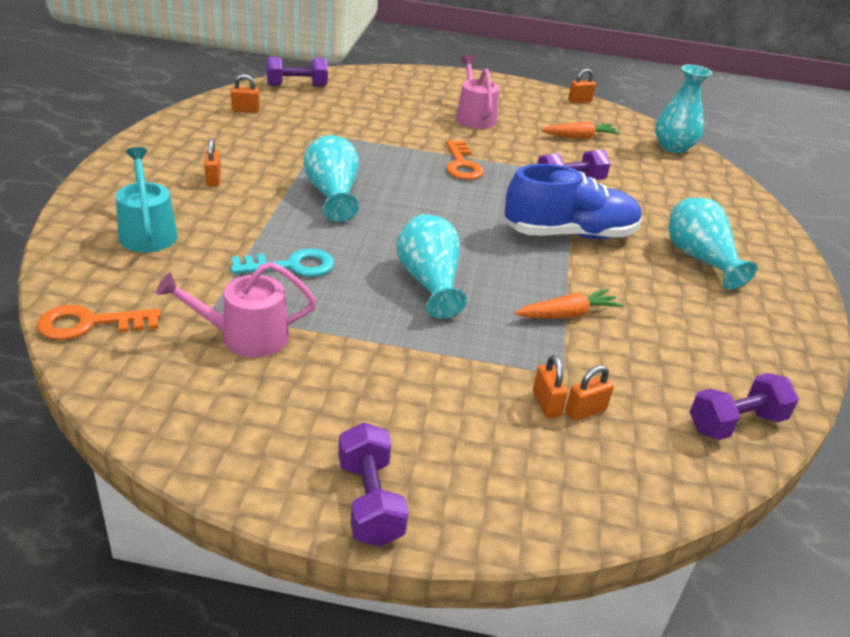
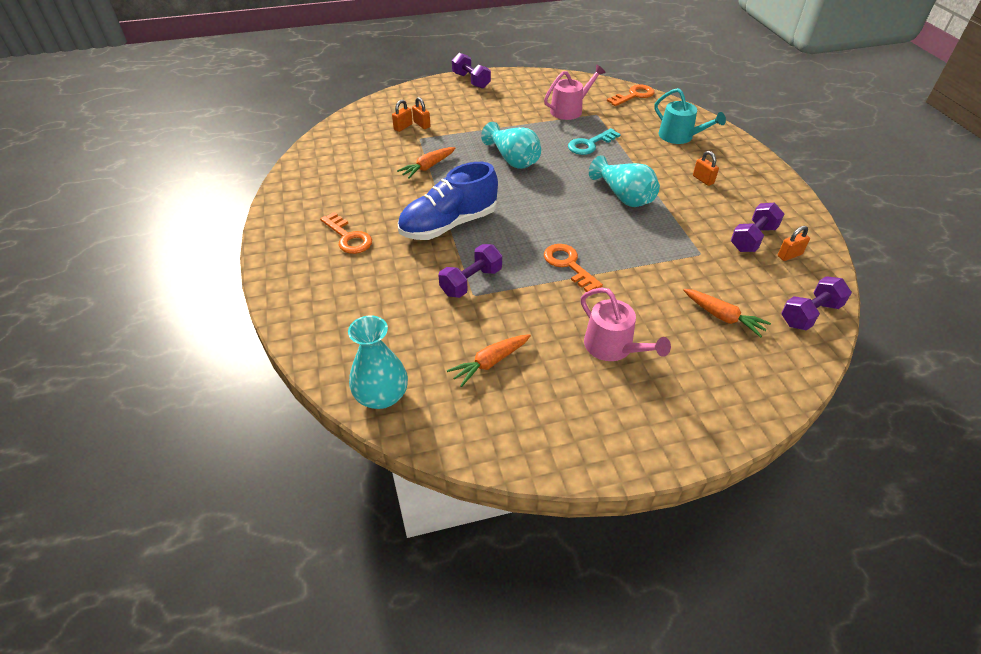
camera: 160 degrees right, 10 degrees up
orange padlock [568,69,596,103] -> none
turquoise vase [669,198,757,290] -> orange key [320,212,372,254]
purple dumbbell [690,373,799,440] -> purple dumbbell moved to [731,203,784,252]
none -> orange carrot [683,289,771,337]

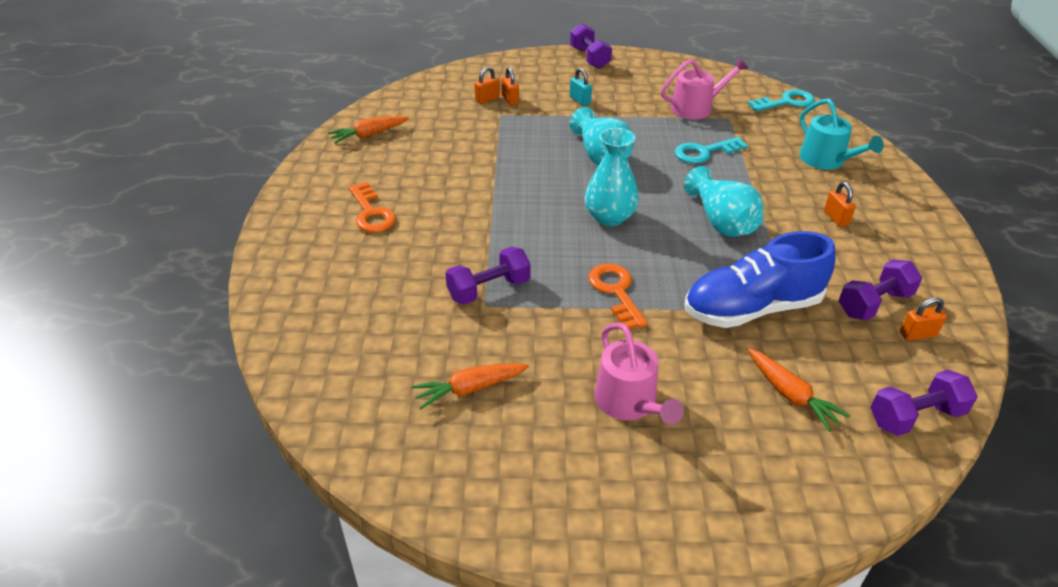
camera: 15 degrees right, 5 degrees down
turquoise vase [348,316,408,409] -> turquoise vase moved to [585,128,639,226]
orange carrot [397,147,455,179] -> orange carrot moved to [328,116,409,144]
blue shoe [398,162,498,240] -> blue shoe moved to [685,231,836,328]
orange key [607,85,654,106] -> turquoise key [748,89,815,112]
none -> turquoise padlock [570,68,592,106]

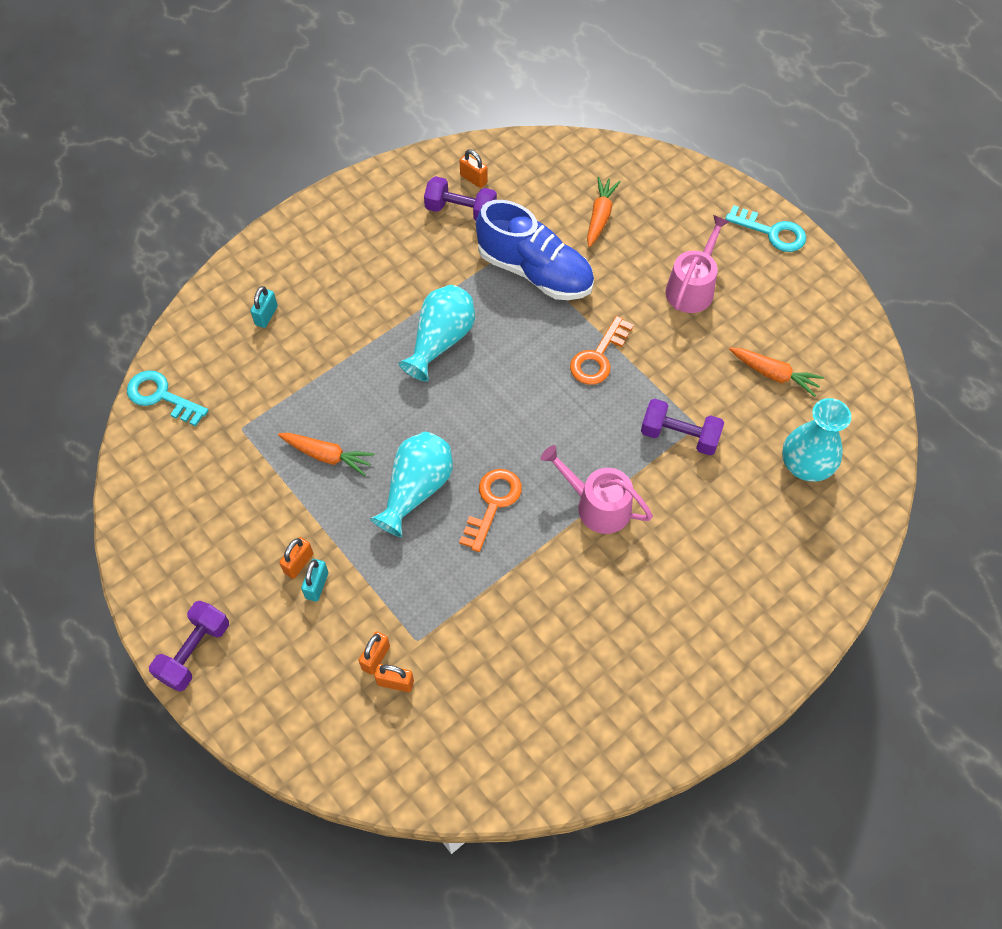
camera: 130 degrees left, 20 degrees up
orange carrot [328,116,409,144] -> orange carrot moved to [278,433,375,476]
orange key [349,182,396,232] -> orange key moved to [459,469,522,552]
turquoise vase [585,128,639,226] -> turquoise vase moved to [782,398,851,482]
pink watering can [661,57,748,119] -> pink watering can moved to [541,445,653,534]
turquoise key [675,137,748,164] -> turquoise key moved to [725,205,806,252]
turquoise watering can [799,99,884,170] -> turquoise padlock [250,286,278,328]
orange padlock [824,182,856,227] -> orange padlock moved to [279,537,313,579]
purple dumbbell [870,370,978,436] -> none

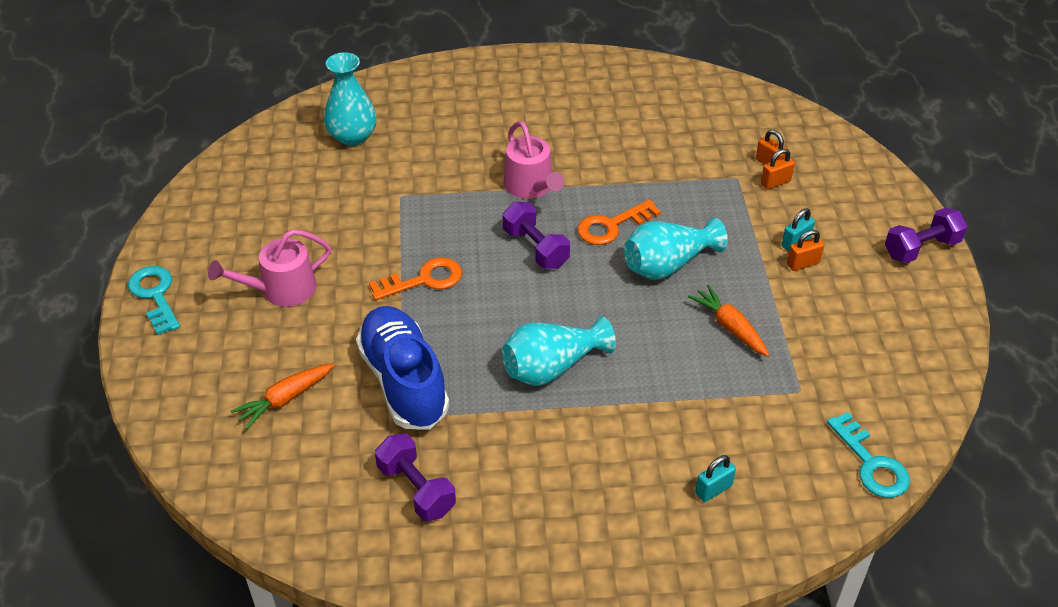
camera: 145 degrees left, 15 degrees down
orange padlock [460,150,488,188] -> none
purple dumbbell [641,399,724,455] -> purple dumbbell moved to [503,202,570,269]
orange carrot [729,347,824,397] -> none

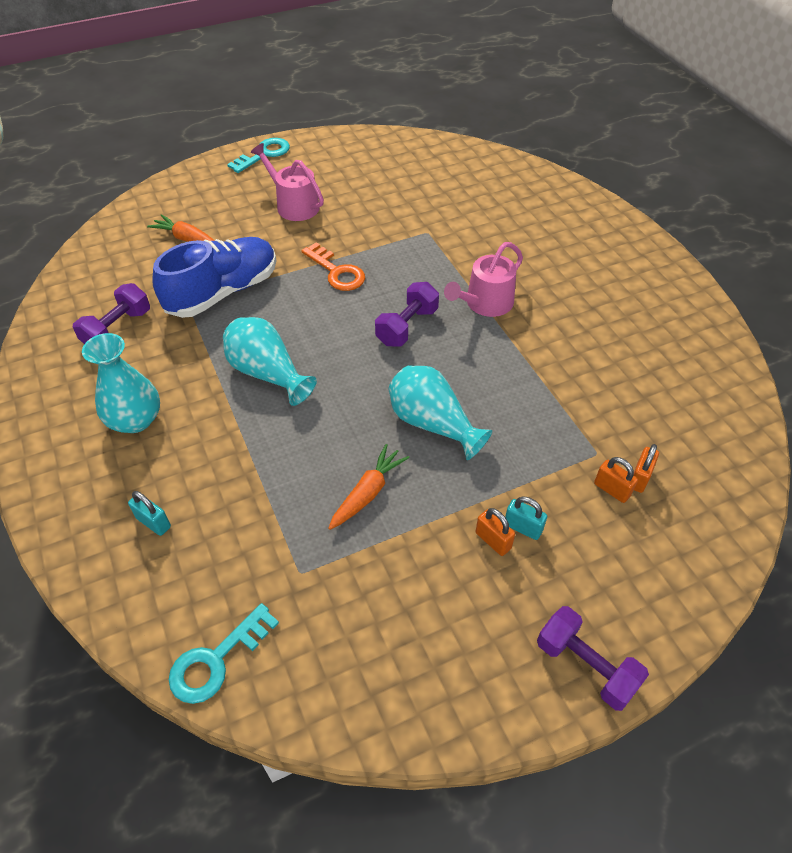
camera: 70 degrees right, 5 degrees up
turquoise vase [324,52,377,146] -> turquoise vase moved to [82,333,160,433]
orange key [577,200,661,245] -> none

